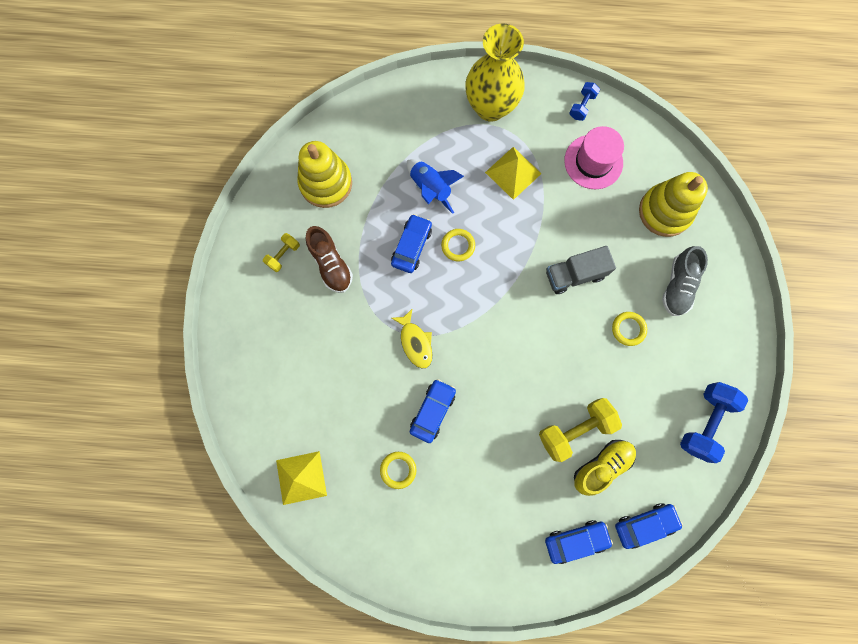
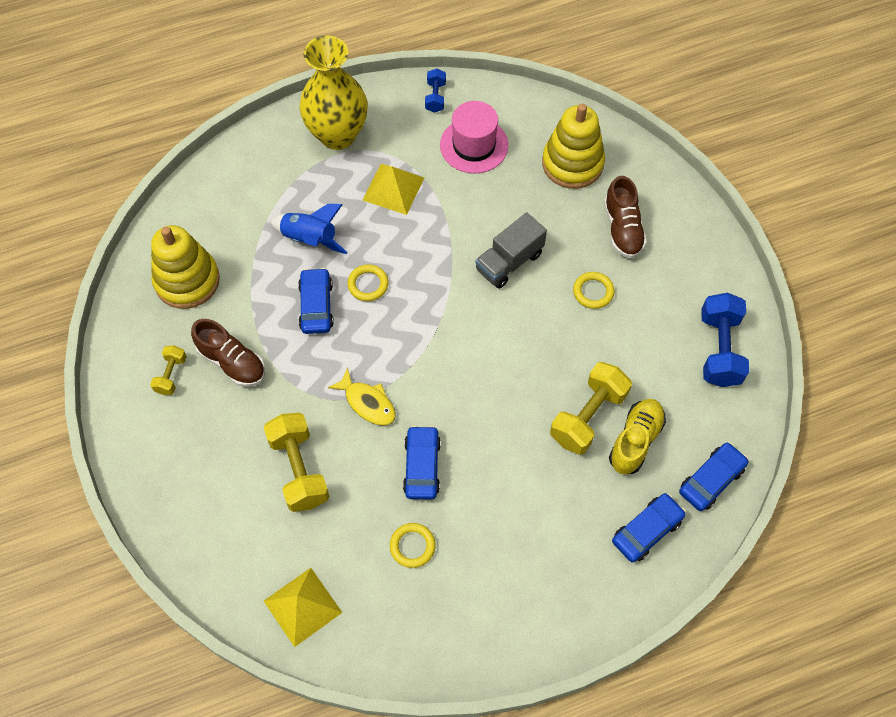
camera: 25 degrees left, 15 degrees down
grey shoe [662,246,708,316] -> brown shoe [604,176,647,258]
none -> yellow dumbbell [264,413,330,512]

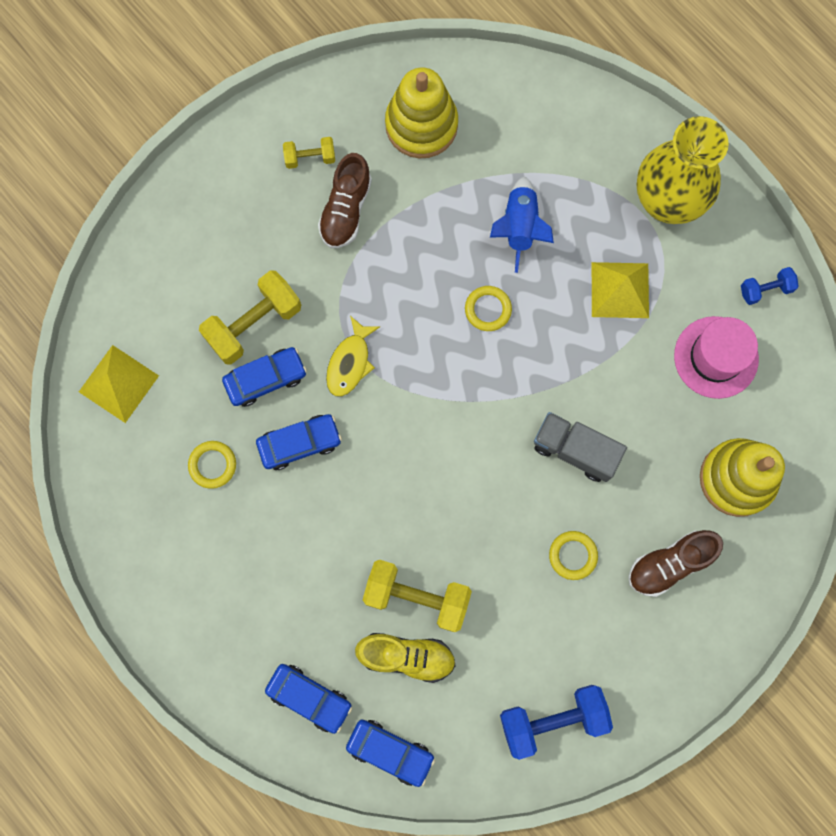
camera: 70 degrees right, 15 degrees up
blue car [298,268,334,334] -> blue car moved to [222,347,307,407]

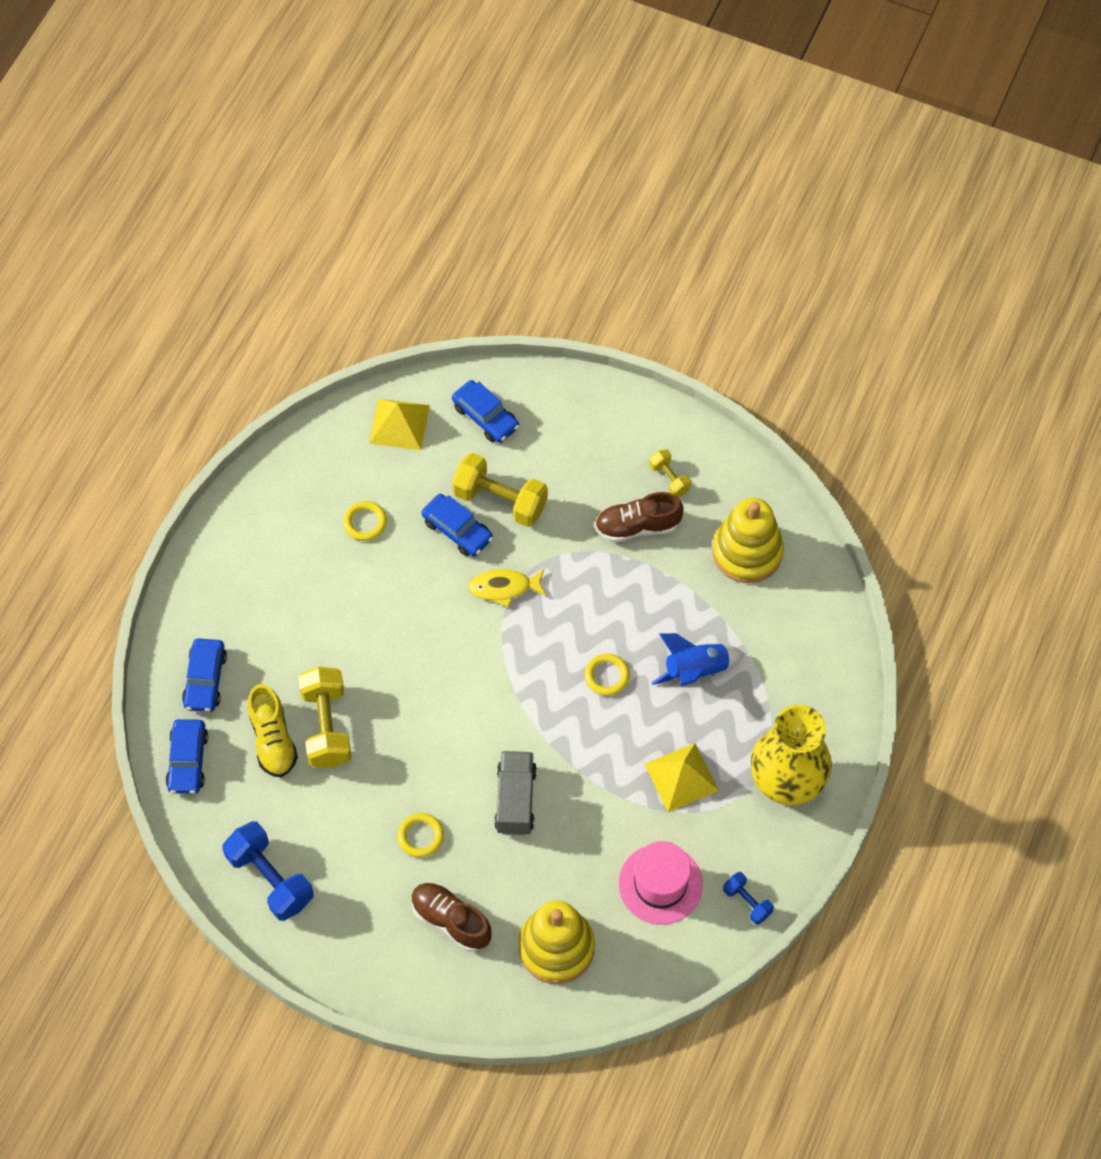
camera: 65 degrees right, 15 degrees down
blue car [256,414,342,470] -> blue car moved to [452,380,519,443]

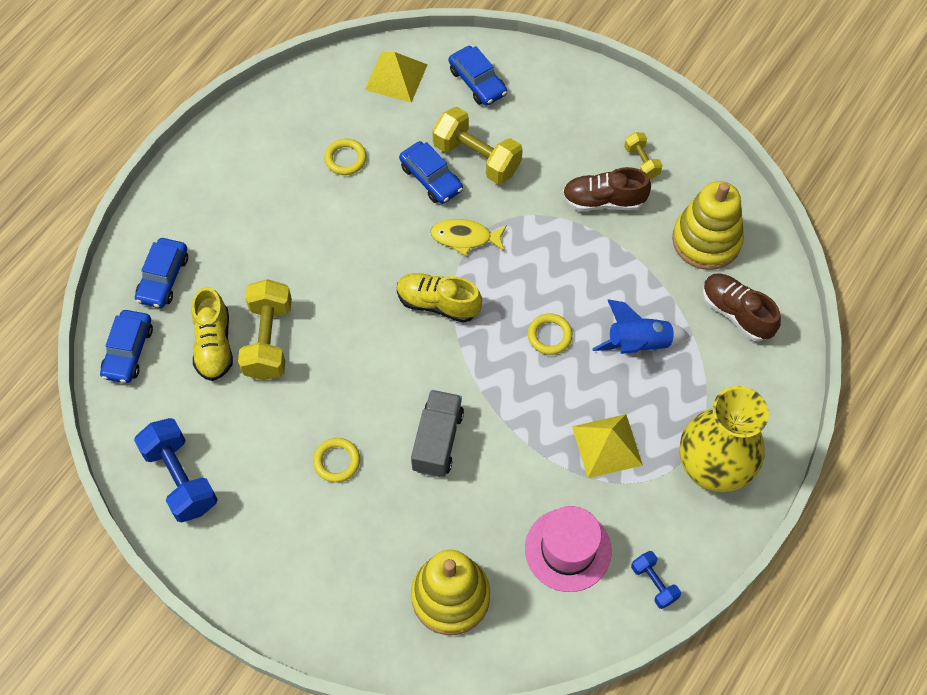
camera: 10 degrees right, 0 degrees up
brown shoe [411,883,492,951] -> brown shoe moved to [702,273,781,341]
none -> yellow shoe [397,273,482,323]

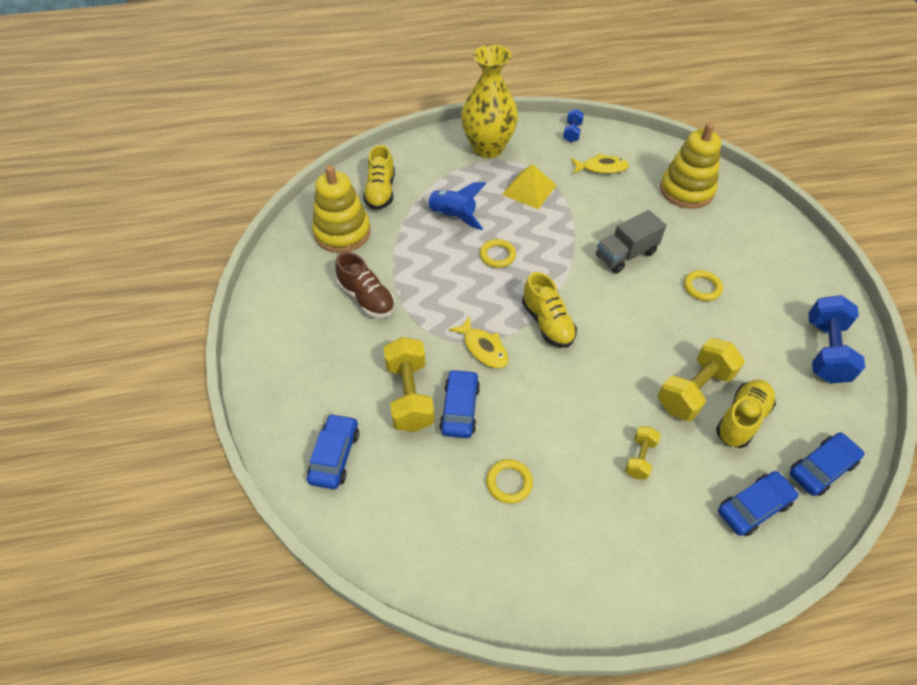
camera: 135 degrees left, 10 degrees down
yellow pyramid [365,52,428,103] -> none
pink hat [525,506,612,592] -> yellow fish [571,153,629,174]
yellow dumbbell [624,132,663,179] -> yellow dumbbell moved to [625,426,661,480]
brown shoe [702,273,781,341] -> yellow shoe [363,145,395,210]

